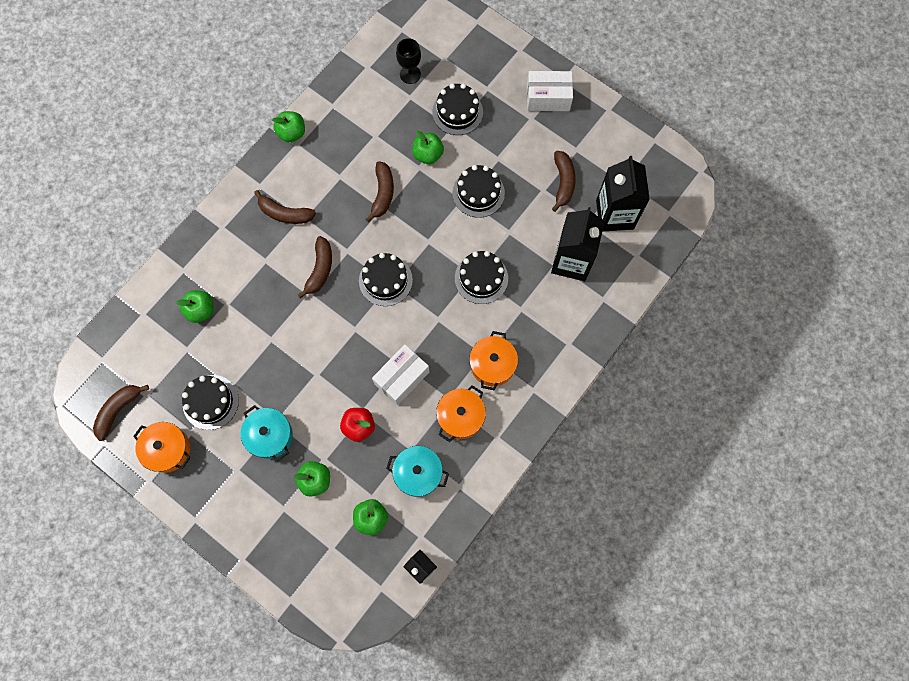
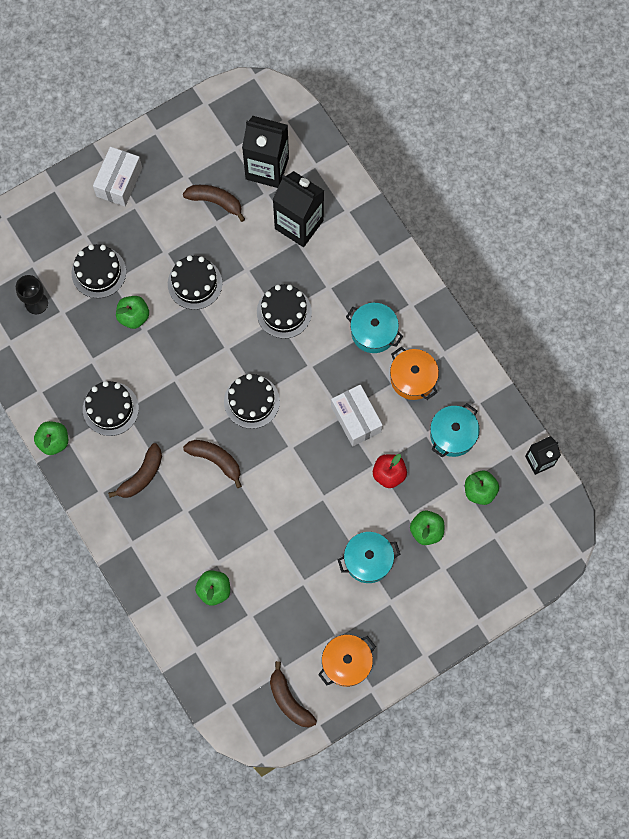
camera: 70 degrees left, 0 degrees up
black cake [182,375,239,430] -> black cake moved to [83,381,139,436]
brown banana [366,161,394,222] -> none
orange pot [469,331,518,390] -> turquoise pot [346,303,403,353]

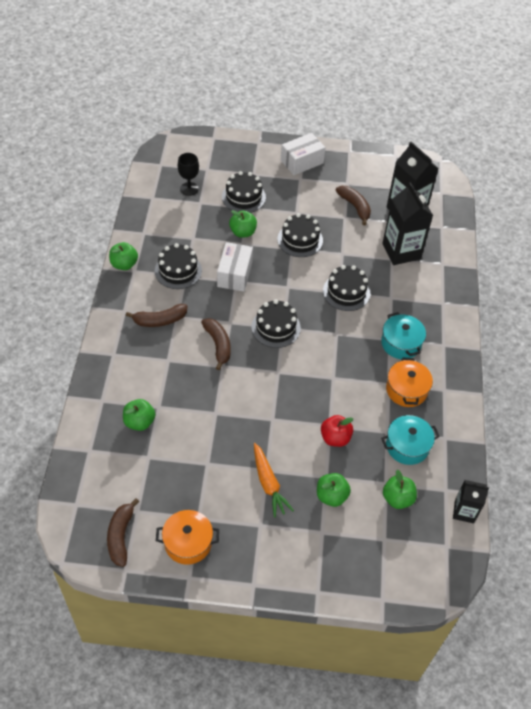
camera: 35 degrees right, 20 degrees down
white box [331,384,383,446] -> white box moved to [217,242,253,292]
turquoise pot [337,532,400,583] -> orange carrot [254,443,294,518]

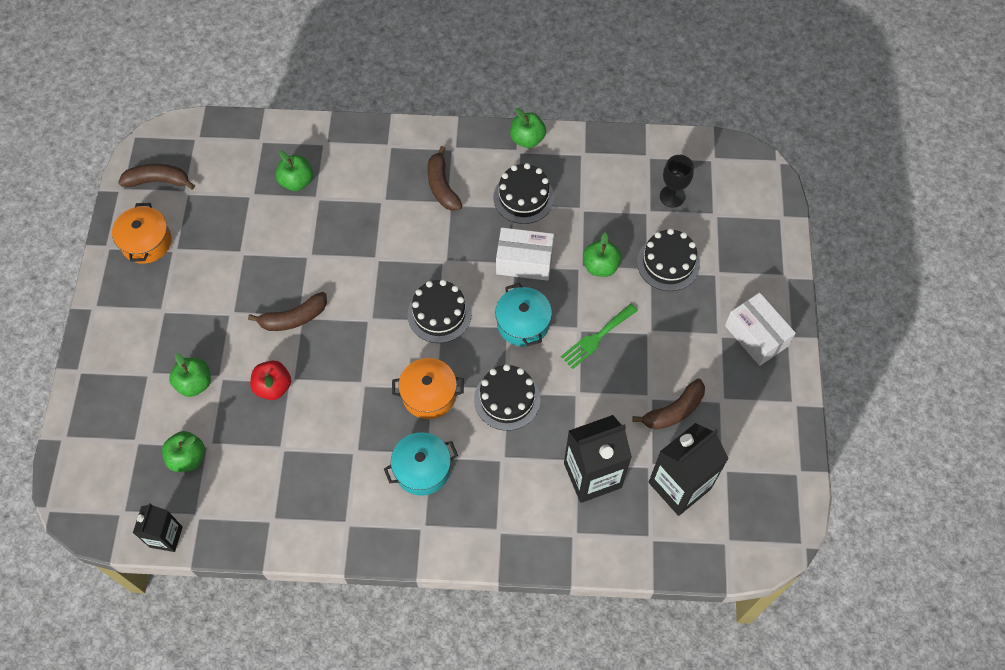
camera: 90 degrees right, 10 degrees up
brown banana [201,318,231,370] -> brown banana moved to [248,292,327,331]
orange carrot [254,443,294,518] -> none
black cake [278,213,323,257] -> green fork [561,303,638,369]
turquoise pot [381,415,440,465] -> turquoise pot moved to [495,283,552,346]
orange pot [386,358,433,407] -> orange pot moved to [392,358,464,419]

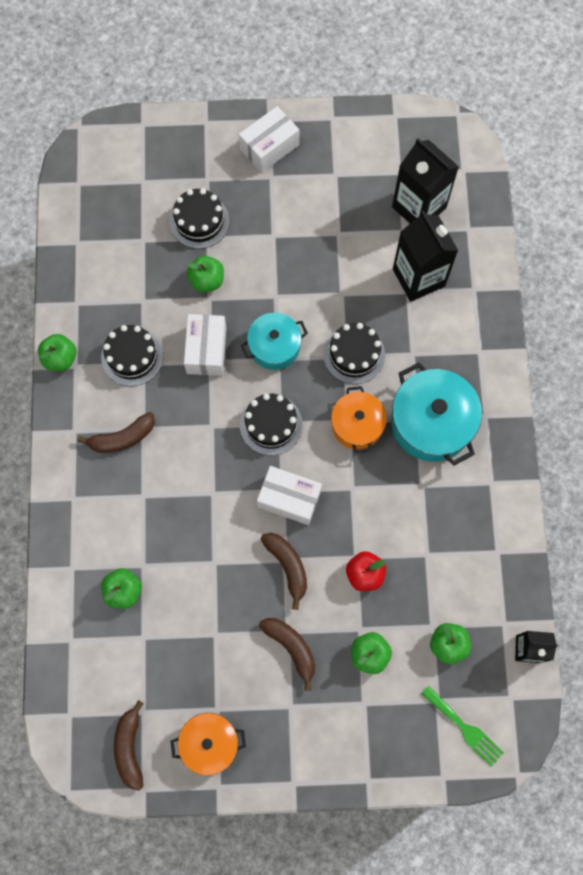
camera: 95 degrees left, 10 degrees up
turquoise pot [384,432,458,496] -> turquoise pot [391,362,482,466], size x1.59
green fork [561,303,638,369] -> green fork moved to [421,685,504,767]
brown banana [632,379,705,430] -> brown banana moved to [259,618,315,691]
black goblet [660,155,694,208] -> none
none -> white box [257,466,322,525]

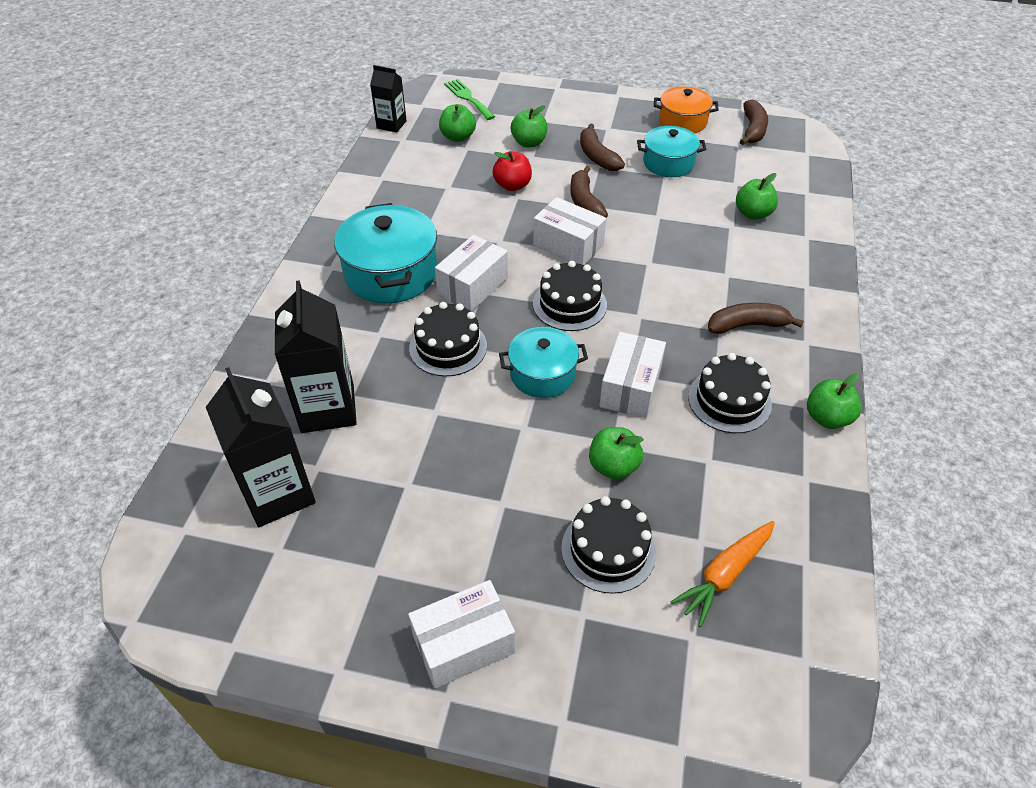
camera: 165 degrees left, 25 degrees down
orange pot [331,386,387,453] -> white box [435,235,508,312]
none -> turquoise pot [637,126,706,177]
none -> orange carrot [670,521,775,627]

